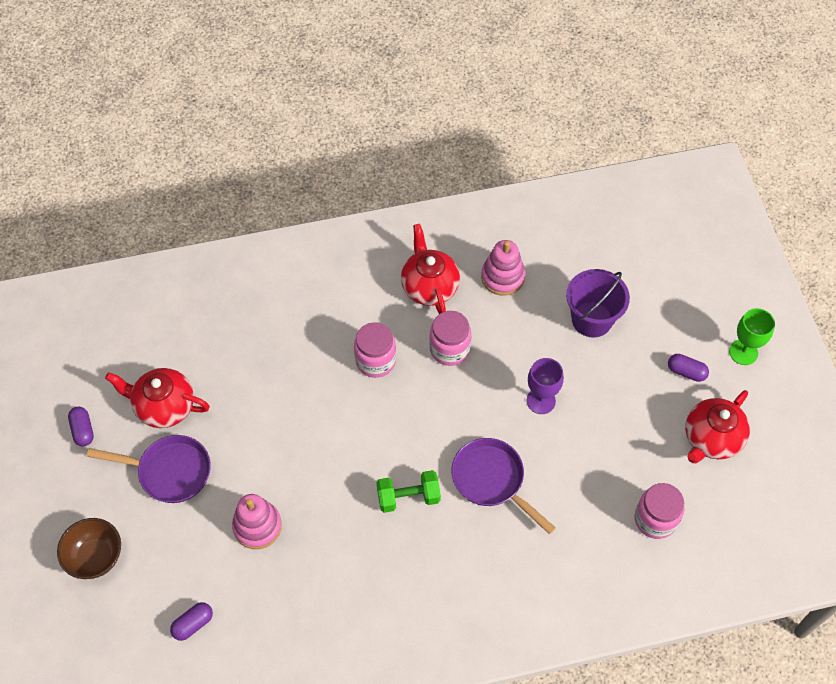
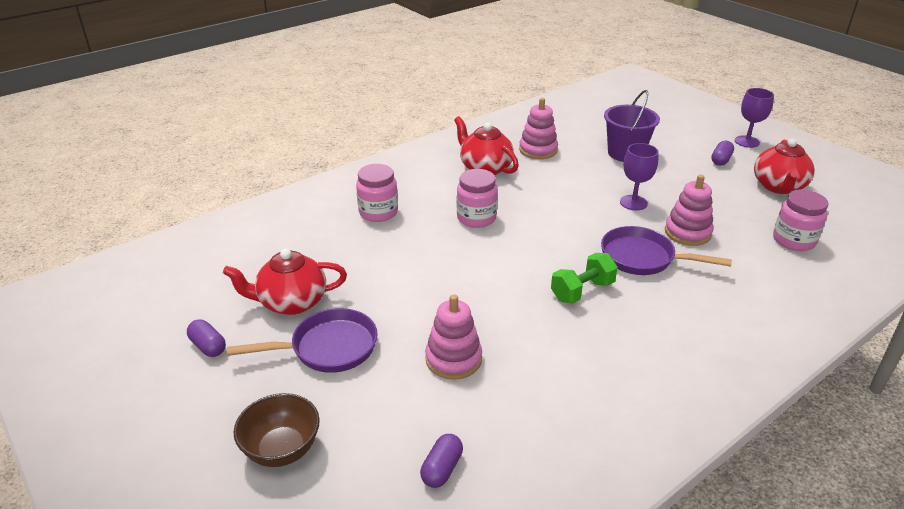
camera: 25 degrees left, 25 degrees down
pink jar [429,311,471,366] -> pink jar moved to [356,164,398,222]
purple capsule [668,354,709,382] -> purple capsule turned 60 degrees counterclockwise [711,141,734,166]
green goblet [729,308,775,365] -> purple goblet [735,88,774,148]
none -> pink stacking toy [665,174,714,246]

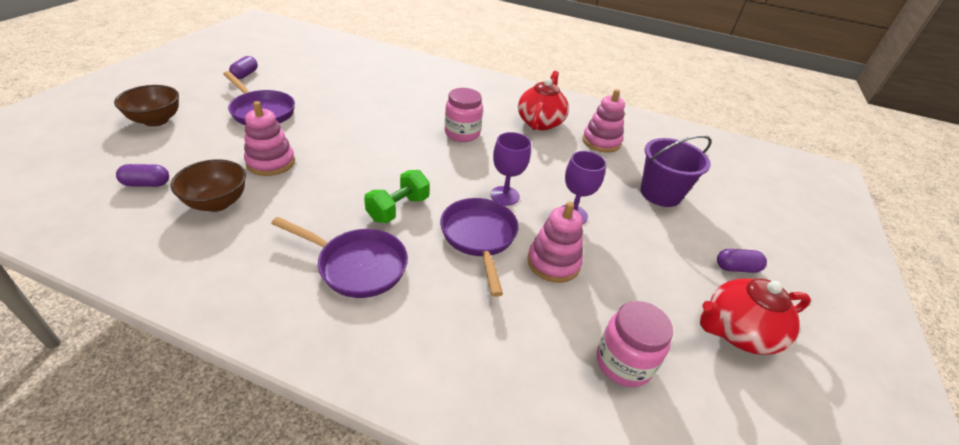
camera: 55 degrees right, 5 degrees up
red teapot [223,249,347,315] -> none
pink jar [356,164,398,222] -> none
green dumbbell [551,253,618,303] -> green dumbbell turned 75 degrees counterclockwise [364,170,430,223]
purple goblet [735,88,774,148] -> purple goblet moved to [491,132,531,205]
none -> brown bowl [170,159,246,212]
none -> purple pan [271,217,408,298]

